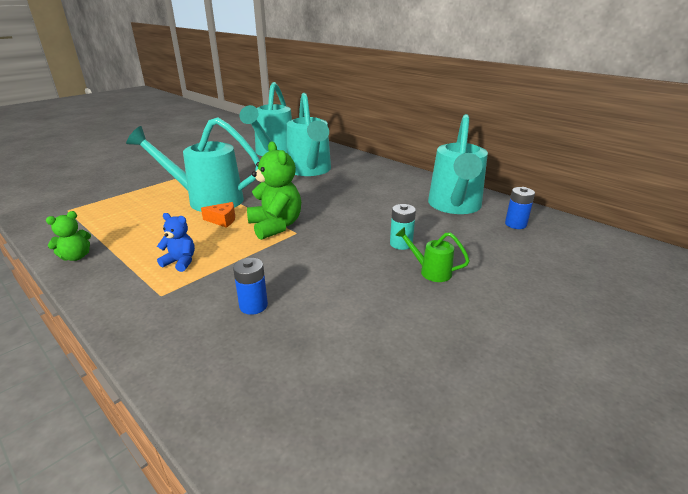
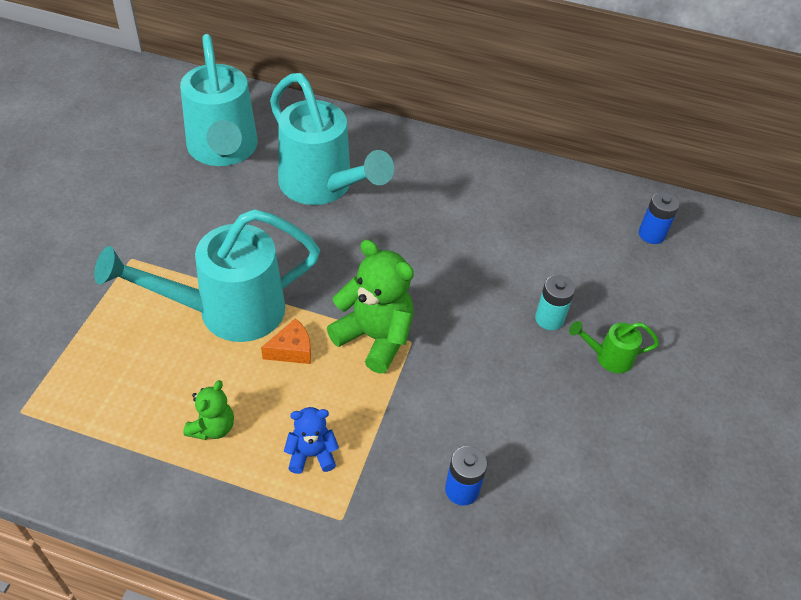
camera: 30 degrees left, 20 degrees up
green teddy bear [46,211,91,261] -> green teddy bear moved to [183,380,234,440]
turquoise watering can [428,114,488,214] -> none

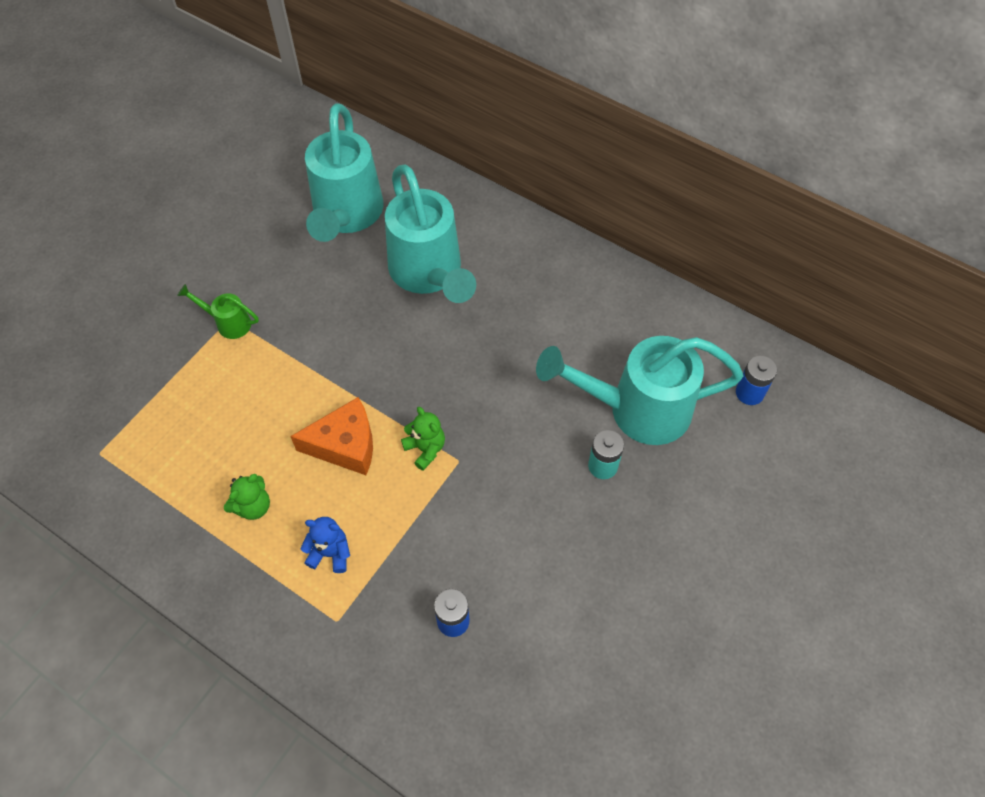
camera: 20 degrees right, 10 degrees up
turquoise watering can [94,209,320,342] -> turquoise watering can moved to [536,336,743,445]
orange cheese [261,318,311,364] -> orange cheese [290,397,373,475], size x1.68
green teddy bear [327,239,414,374] -> green teddy bear [401,407,445,471], size x0.55
green watering can [569,321,659,373] -> green watering can moved to [177,284,259,339]

